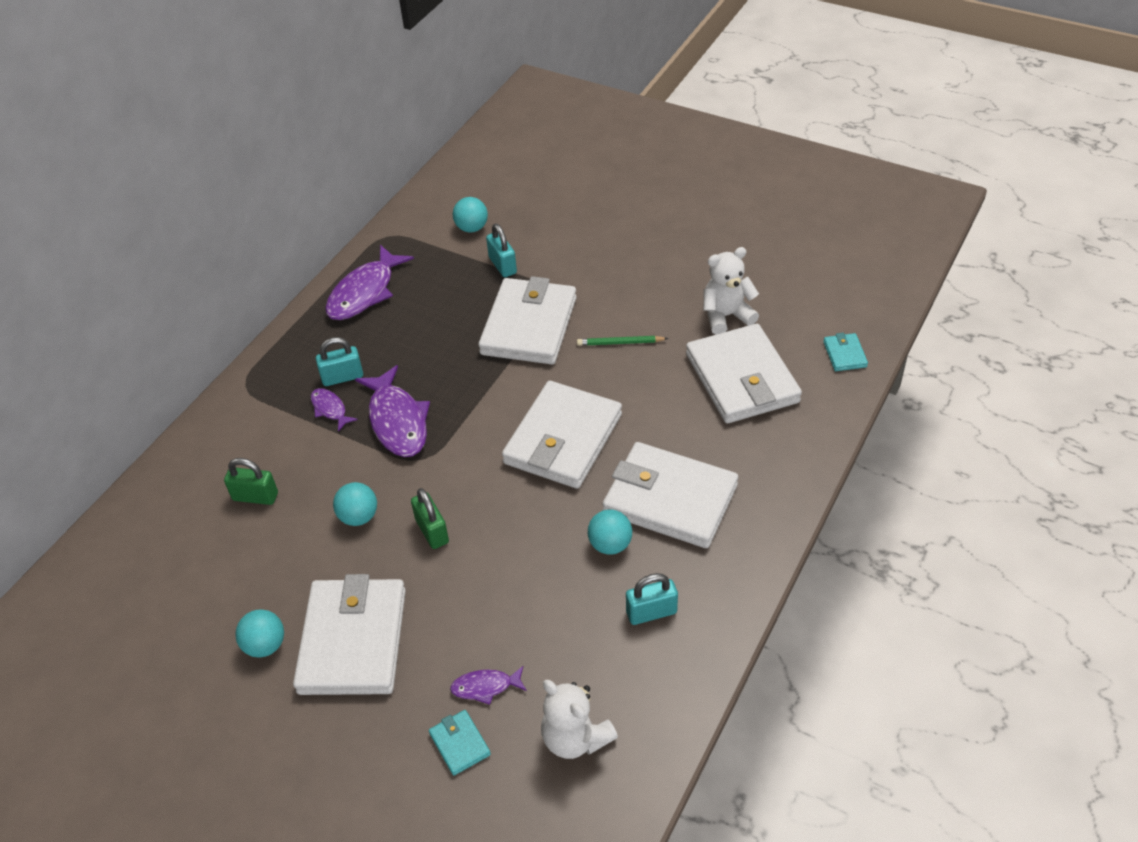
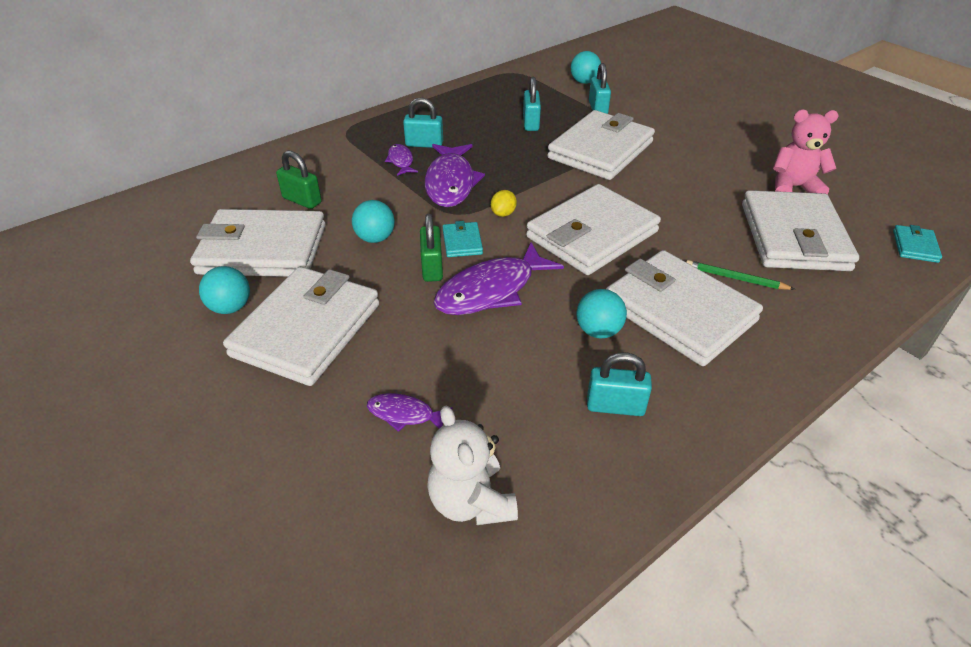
camera: 20 degrees right, 5 degrees down
purple fish [325,245,414,320] -> purple fish moved to [434,242,564,315]
turquoise wallet [429,710,491,776] -> turquoise wallet moved to [443,221,483,257]
green pencil [577,336,669,346] -> green pencil moved to [686,260,794,290]
white teddy bear [703,247,759,335] -> pink teddy bear [773,109,839,194]
none -> white wallet [190,209,326,277]
none -> yellow lemon [491,190,517,217]
none -> turquoise padlock [523,77,541,131]

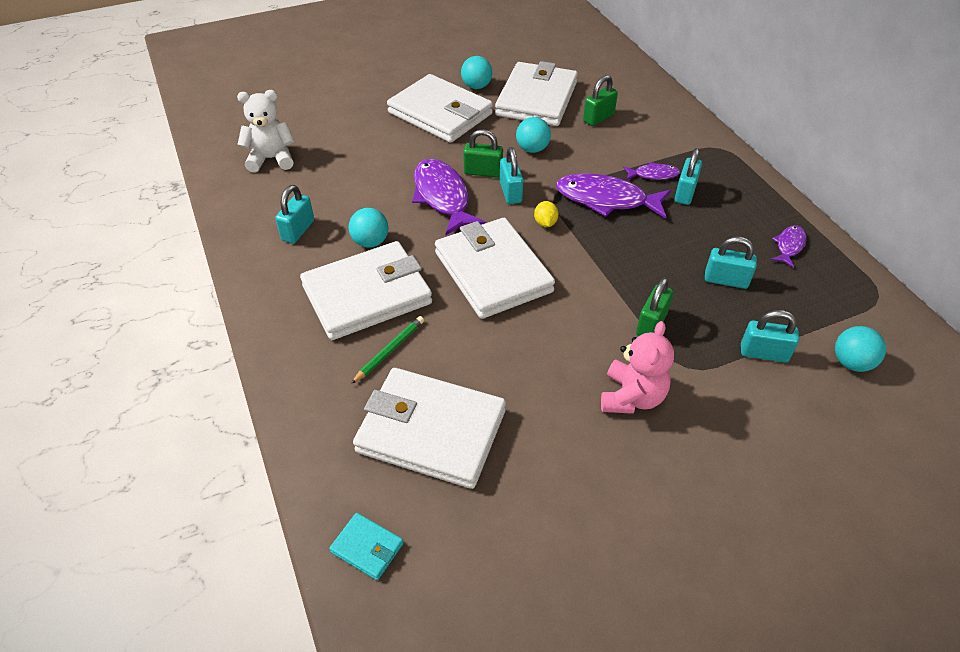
camera: 105 degrees right, 5 degrees up
purple fish [367,393,453,432] -> purple fish moved to [771,225,806,268]
turquoise wallet [443,221,483,257] -> turquoise padlock [500,147,523,204]
yellow lemon [491,190,517,217] -> yellow lemon turned 45 degrees clockwise [534,201,558,227]
white wallet [547,110,655,180] -> green padlock [636,277,673,336]
pink teddy bear [773,109,839,194] -> pink teddy bear moved to [601,321,674,414]

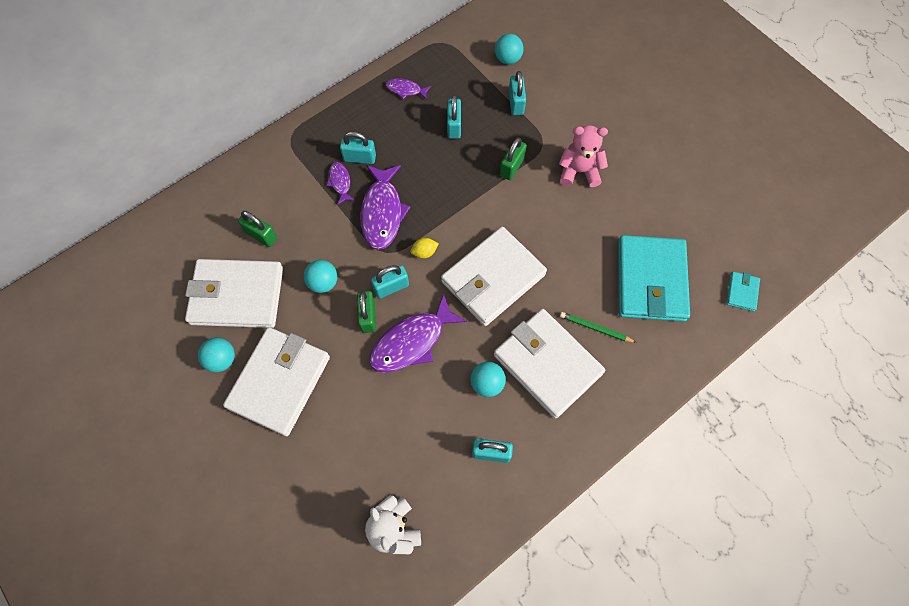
camera: 105 degrees left, 20 degrees up
white wallet [353,368,506,489] -> turquoise wallet [618,235,690,322]
green padlock [636,277,673,336] -> green padlock turned 75 degrees counterclockwise [500,137,527,180]

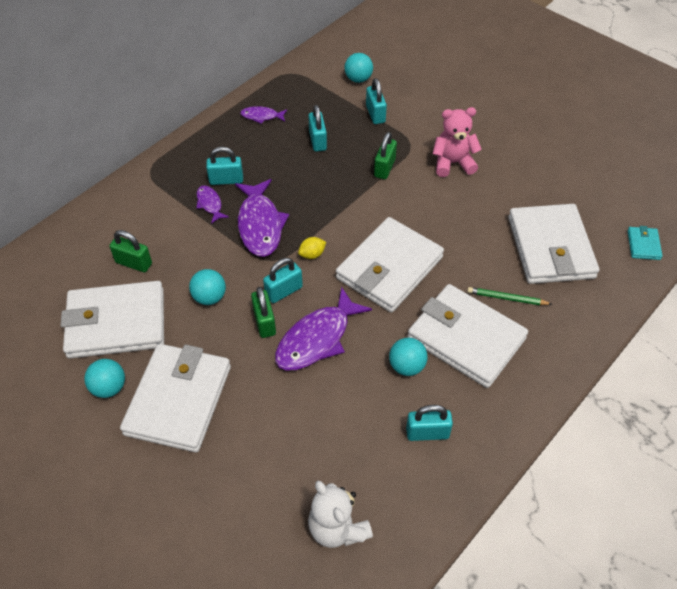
camera: 10 degrees left, 15 degrees down
turquoise wallet [618,235,690,322] -> white wallet [508,204,599,284]

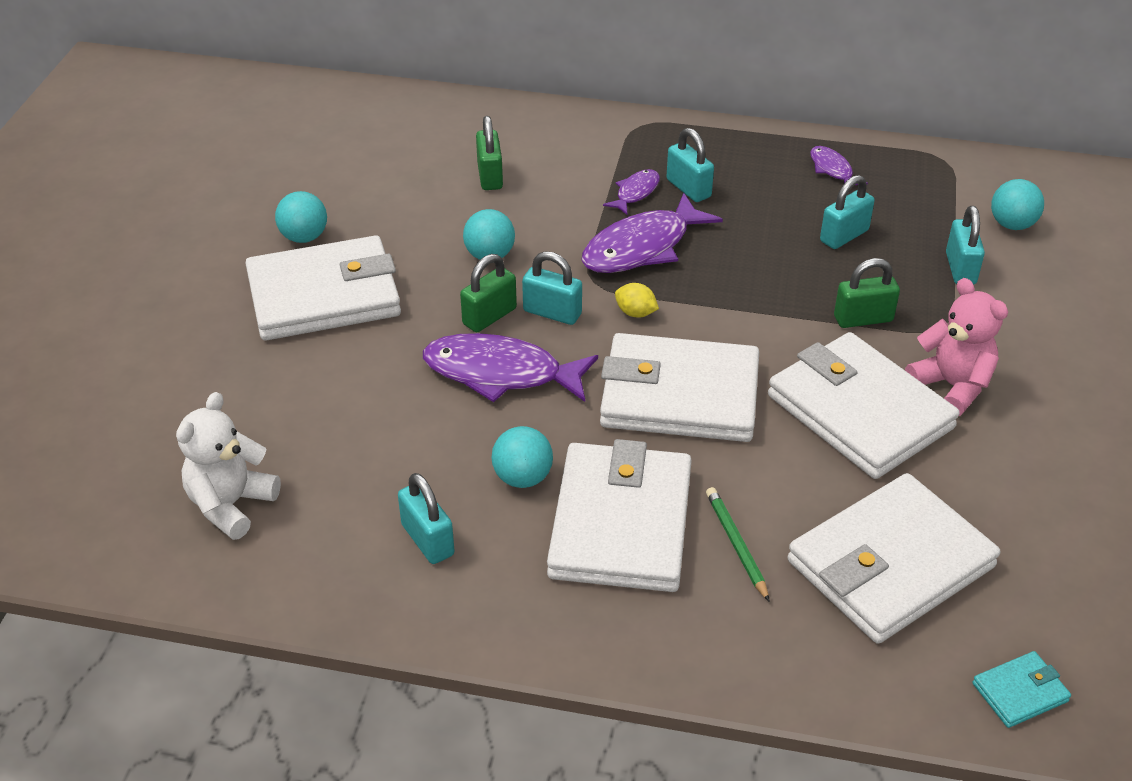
camera: 60 degrees right, 10 degrees down
white wallet [61,281,164,359] -> white wallet moved to [768,332,959,479]
turquoise padlock [366,78,387,124] -> turquoise padlock turned 45 degrees counterclockwise [946,206,985,285]

